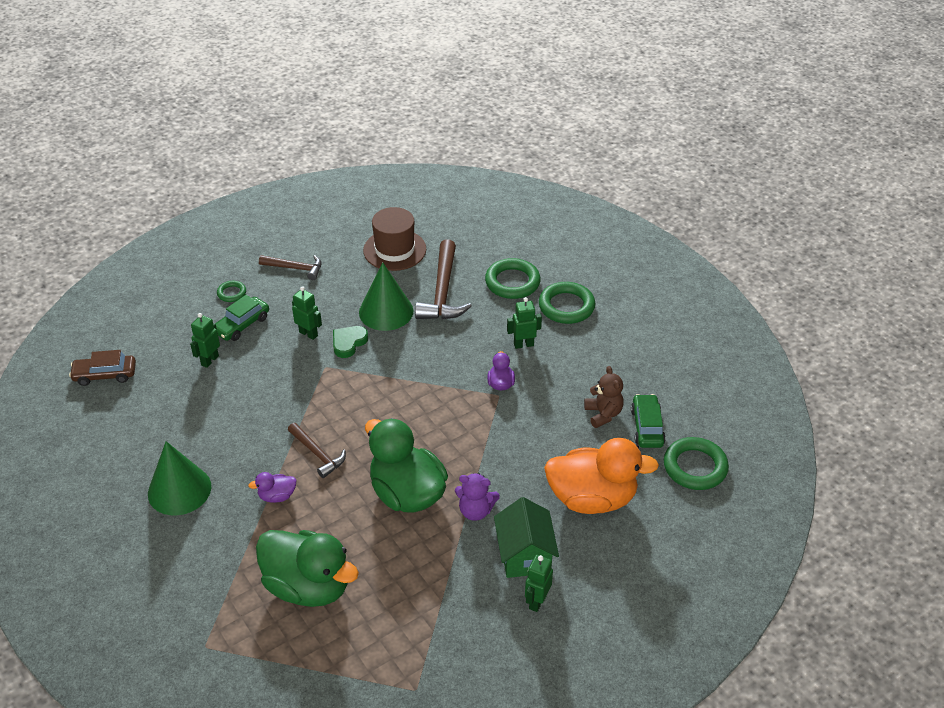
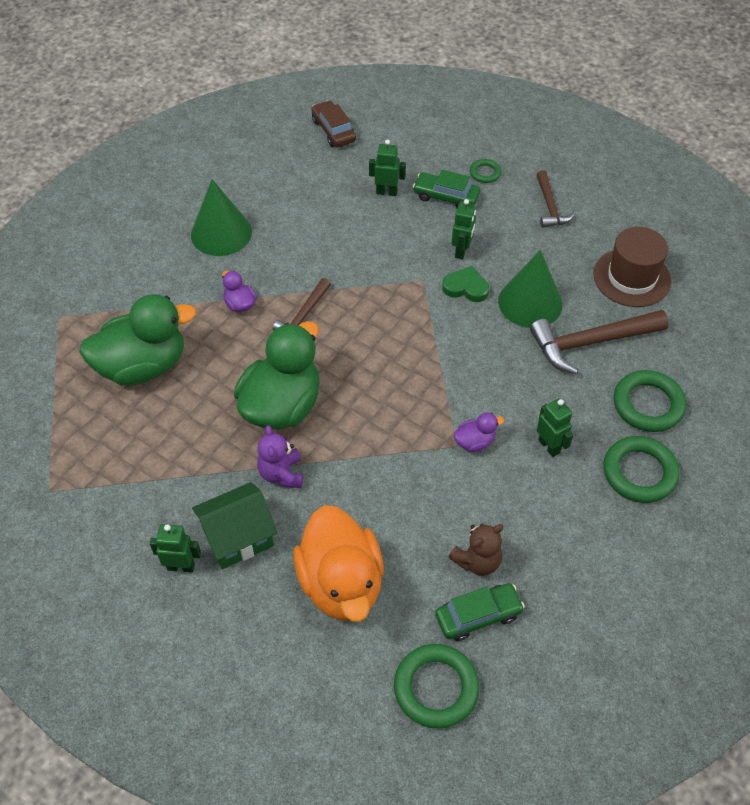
camera: 70 degrees right, 10 degrees up
green duck [256,530,359,607] -> green duck turned 120 degrees counterclockwise [79,294,196,385]

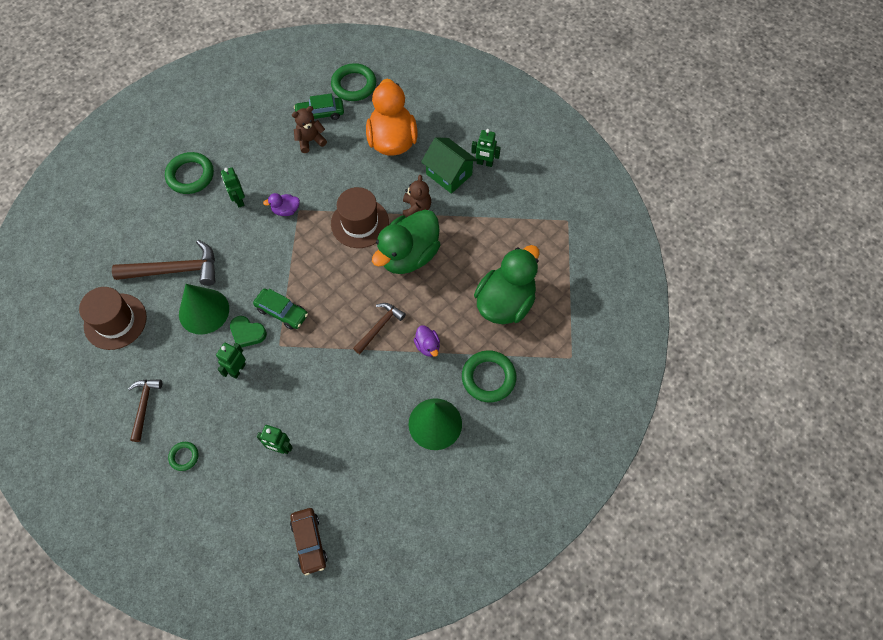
camera: 170 degrees left, 10 degrees up
green duck [79,294,196,385] -> green duck turned 135 degrees clockwise [474,245,540,324]
green house [192,482,277,569] -> green house turned 60 degrees clockwise [421,137,477,194]
purple teddy bear [257,425,303,488] -> brown teddy bear [403,175,431,217]
green car [413,170,480,208] -> green car moved to [253,289,308,330]
green ring [613,370,686,432] -> green ring moved to [462,350,516,402]
none -> brown hat [331,187,389,248]

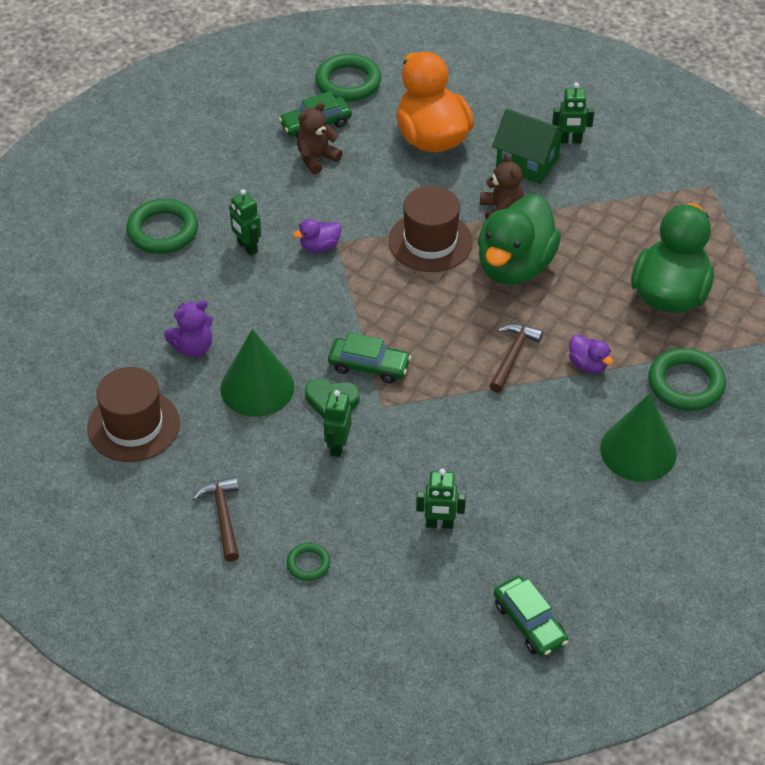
camera: 15 degrees left, 15 degrees down
brown hammer [112,240,215,286] -> purple teddy bear [164,300,213,357]
brown car [290,508,327,575] -> green car [494,576,568,657]

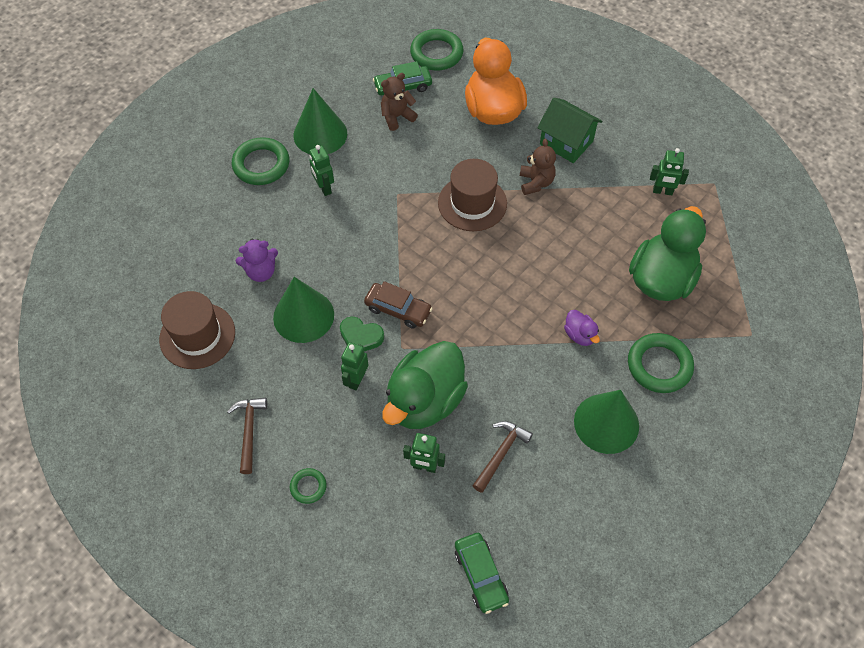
camera: 10 degrees right, 10 degrees up
purple duck [293,219,342,253] -> none
green car [328,332,411,383] -> brown car [364,281,433,329]
green duck [478,194,561,285] -> green duck moved to [382,341,468,429]
brown hammer [489,323,543,393] -> brown hammer moved to [472,421,533,493]
green robot [552,83,594,144] -> green robot moved to [650,148,689,195]
none -> green cone [293,88,347,154]

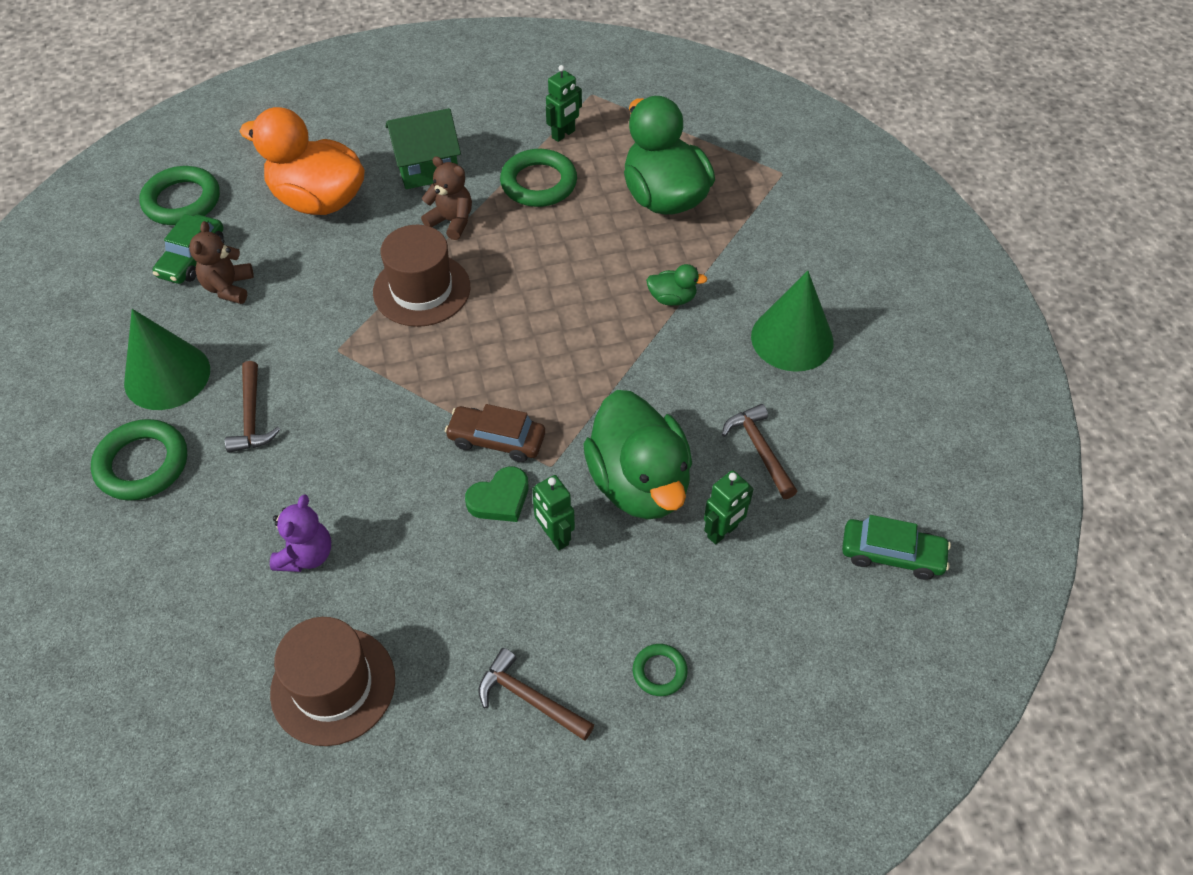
camera: 55 degrees left, 5 degrees down
green cone [273,277,334,343] -> none
green robot [309,145,334,196] -> brown hammer [225,361,280,453]
brown car [364,281,433,329] -> brown car turned 135 degrees counterclockwise [445,404,545,463]
purple duck [564,310,600,346] -> green duck [646,264,708,306]
green ring [628,333,694,393] -> green ring moved to [500,149,577,207]

